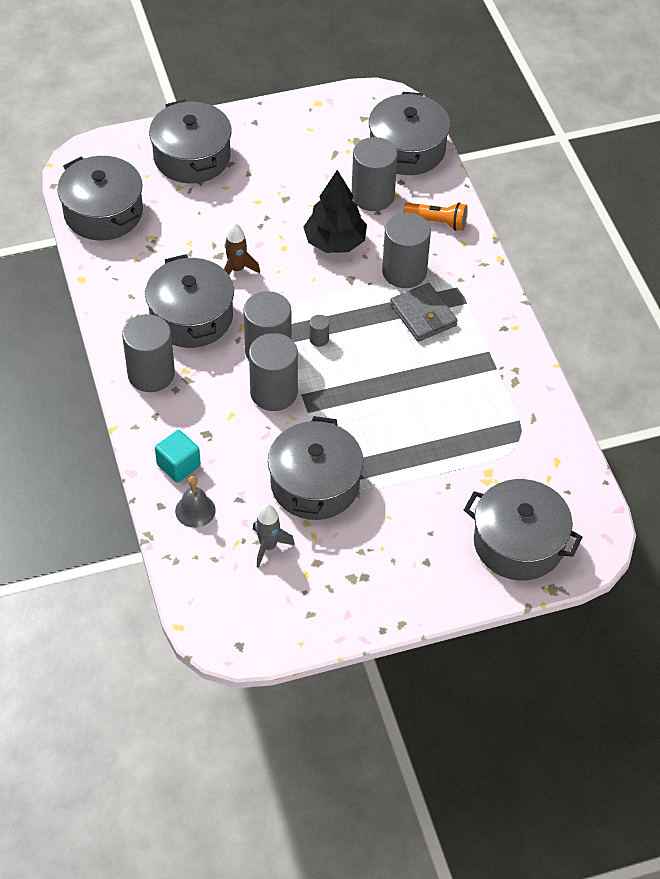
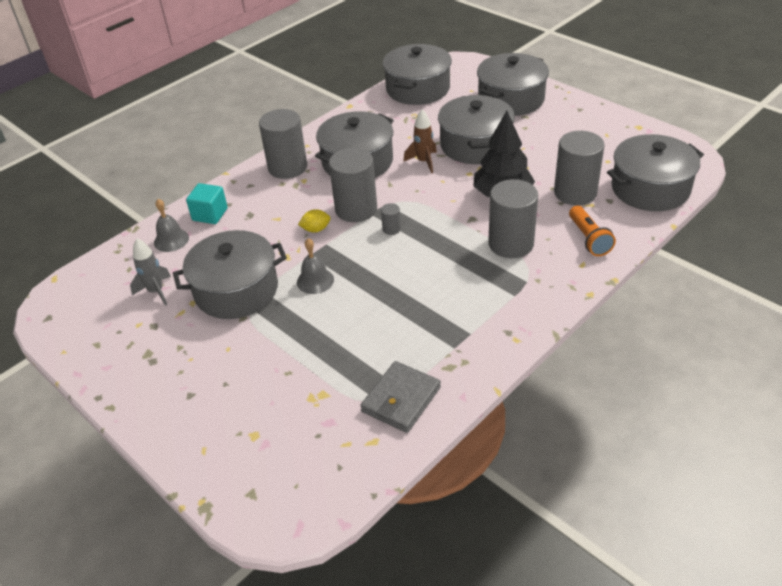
camera: 65 degrees right, 10 degrees down
grey cylinder [249,333,298,411] -> yellow lemon [298,209,331,232]
grey wallet [390,283,458,342] -> grey wallet moved to [360,361,441,433]
grey pot [464,479,583,580] -> grey pot moved to [438,95,515,164]
none -> grey bell [297,238,334,294]

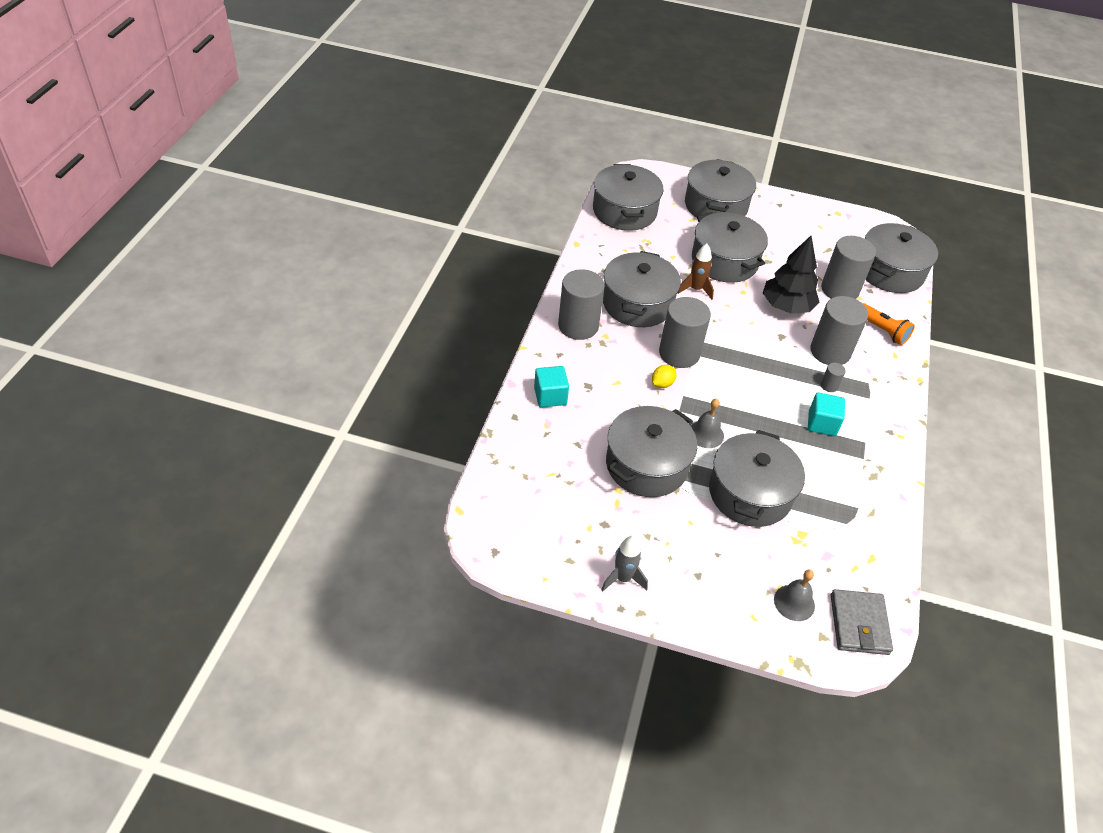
camera: 35 degrees left, 5 degrees up
grey rocket [130,238,171,306] -> grey rocket moved to [601,536,648,591]
grey bell [154,199,189,252] -> grey bell moved to [774,569,815,621]
grey wallet [360,361,441,433] -> grey wallet moved to [831,589,893,655]
grey cylinder [381,203,401,235] -> grey cylinder moved to [821,363,846,392]
none -> grey pot [709,430,805,527]
none -> turquoise cube [808,392,845,436]

